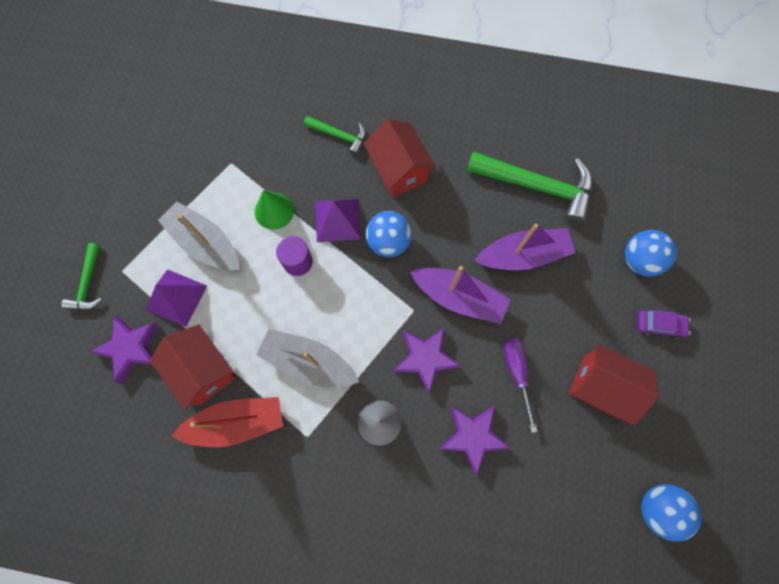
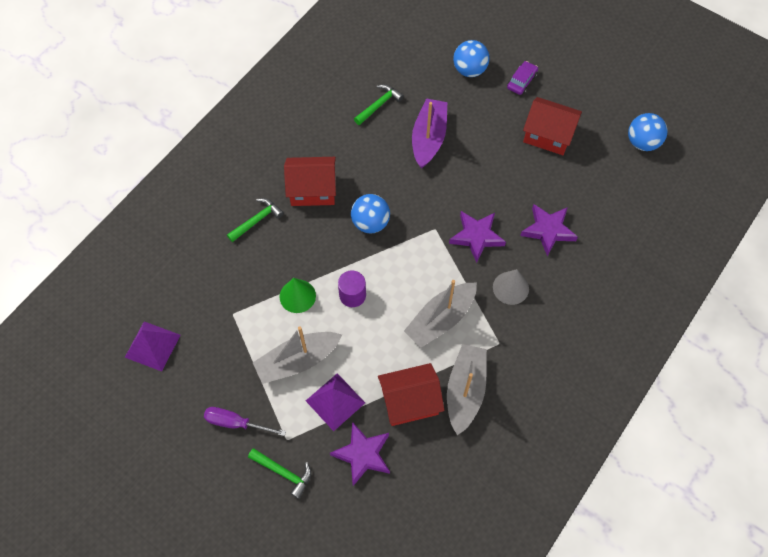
camera: 65 degrees left, 10 degrees down
red boat [172,397,283,447] -> grey boat [447,344,487,435]
purple pyramid [315,199,361,242] -> purple pyramid moved to [125,321,180,371]
purple boat [410,266,511,324] -> none
green hammer [467,151,592,225] -> green hammer [354,84,404,125], size x0.52
purple screwdriver [504,338,537,433] -> purple screwdriver moved to [204,407,286,436]
red house [569,343,659,426] -> red house turned 60 degrees clockwise [523,97,582,155]

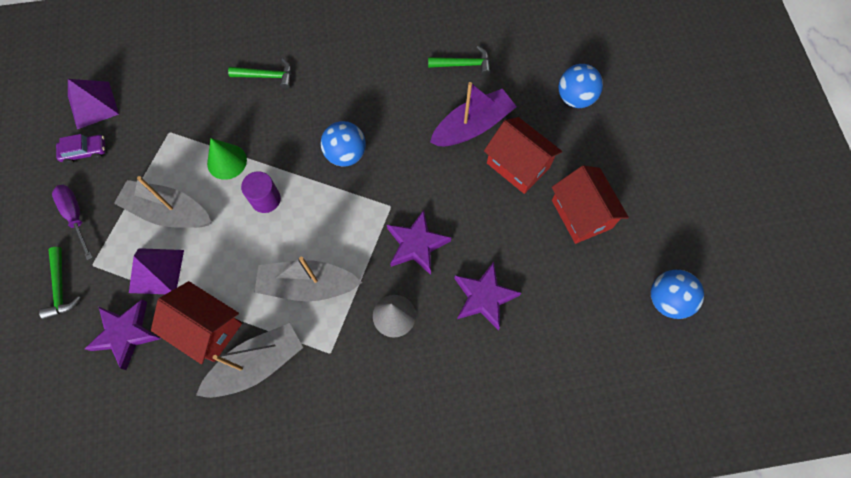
camera: 45 degrees right, 5 degrees up
red house [284,157,336,206] -> red house moved to [484,117,562,194]
purple car [507,61,538,95] -> purple car moved to [56,134,105,164]

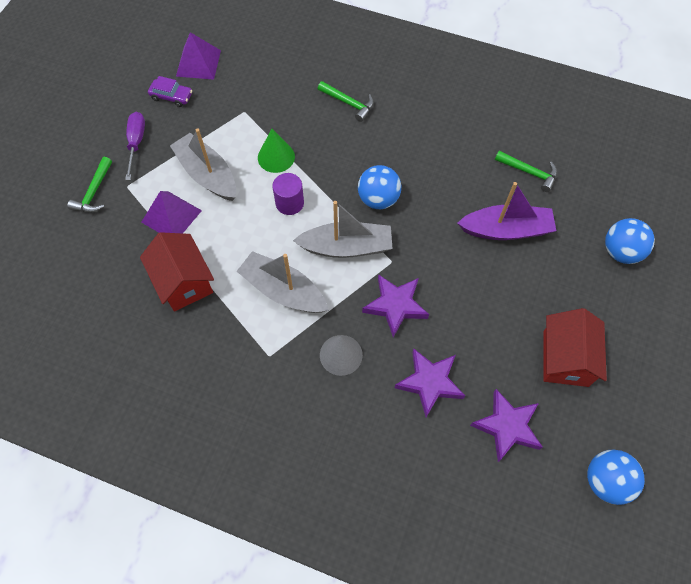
camera: 30 degrees right, 5 degrees down
purple star [85,300,161,370] -> purple star moved to [470,389,543,462]
grey boat [196,323,303,398] -> grey boat moved to [293,201,393,258]
red house [484,117,562,194] -> none

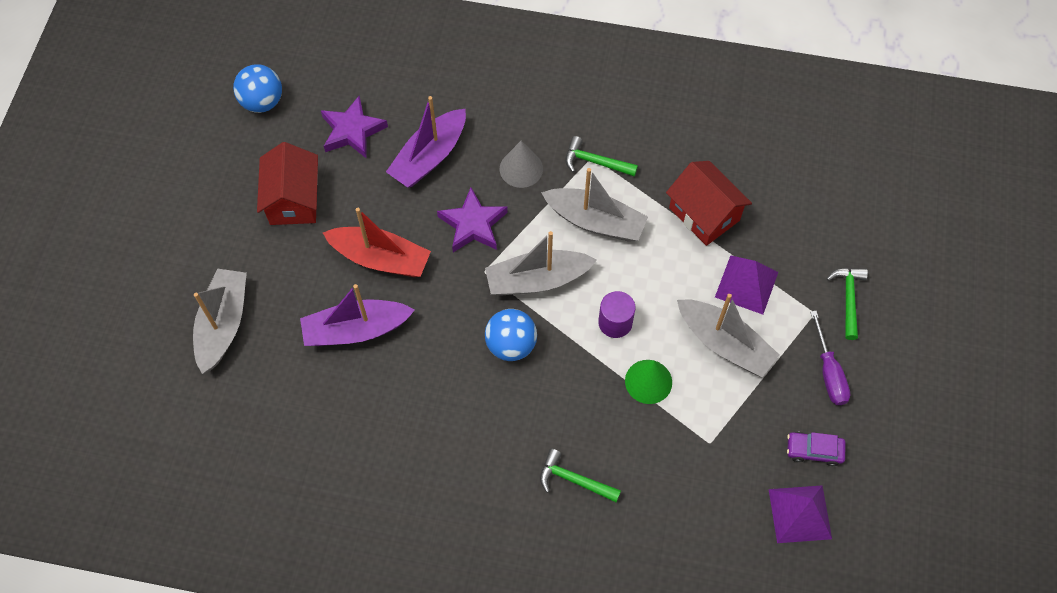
camera: 170 degrees right, 0 degrees up
purple star [395,348,465,417] -> purple boat [386,96,466,188]
green hammer [495,151,557,192] -> green hammer moved to [565,136,638,177]
blue ball [605,218,655,264] -> grey boat [193,269,247,374]
none -> red boat [323,208,431,277]

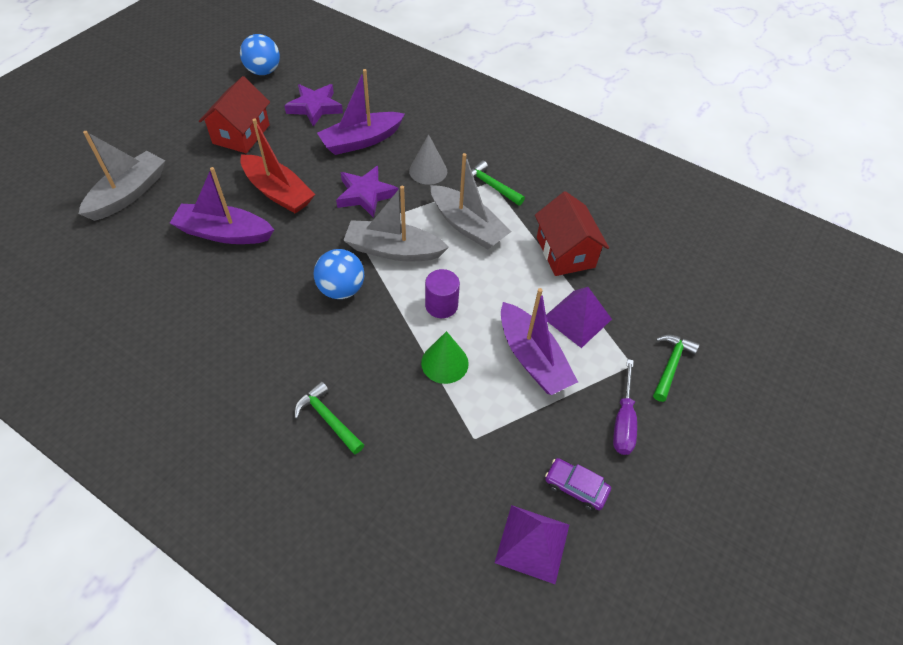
camera: 20 degrees right, 10 degrees down
grey boat [677,294,779,377] -> purple boat [501,288,578,395]

